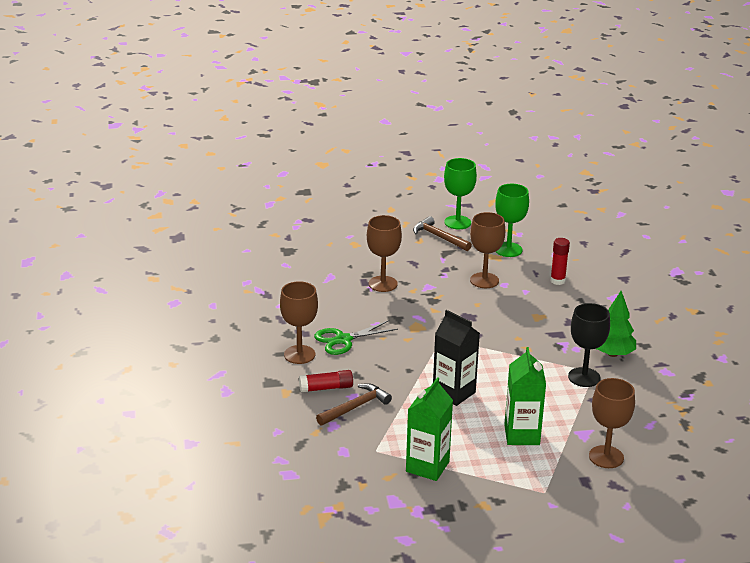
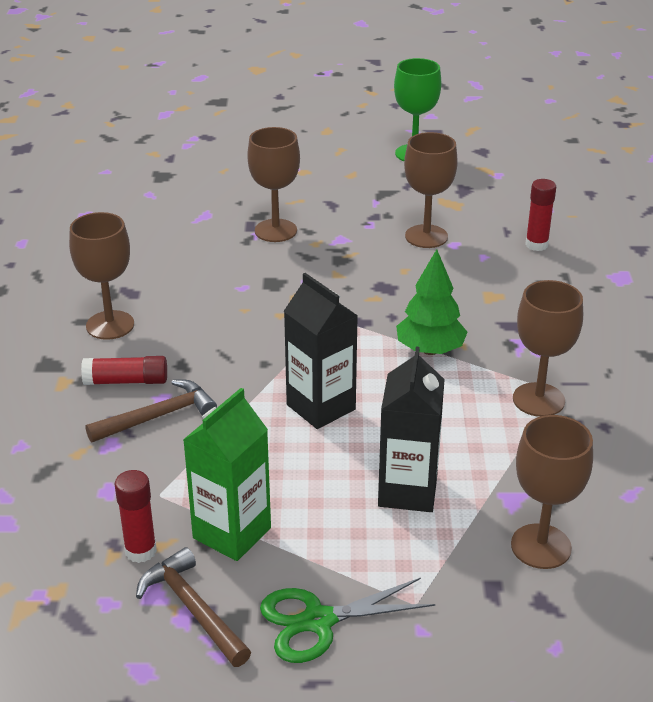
camera: 10 degrees right, 5 degrees up
green scissors [314,320,398,355] -> green scissors moved to [260,578,435,663]
brown hammer [413,216,472,251] -> brown hammer moved to [136,547,251,667]
green goblet [495,184,529,257] -> none
green carton [504,347,546,445] -> black carton [378,347,445,512]
black goblet [568,303,610,387] -> brown goblet [513,280,583,417]
green tree [596,291,636,357] -> green tree moved to [396,249,468,355]
none -> red glue stick [115,470,157,563]

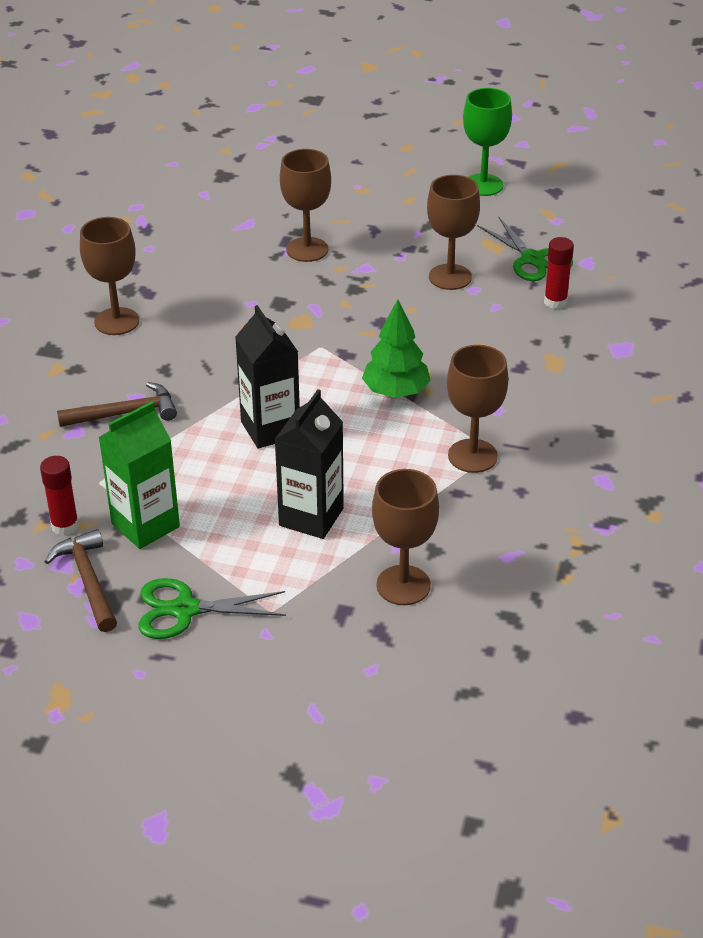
camera: 15 degrees right, 5 degrees up
red glue stick [81,356,167,385] -> none
none -> green scissors [477,216,573,281]

